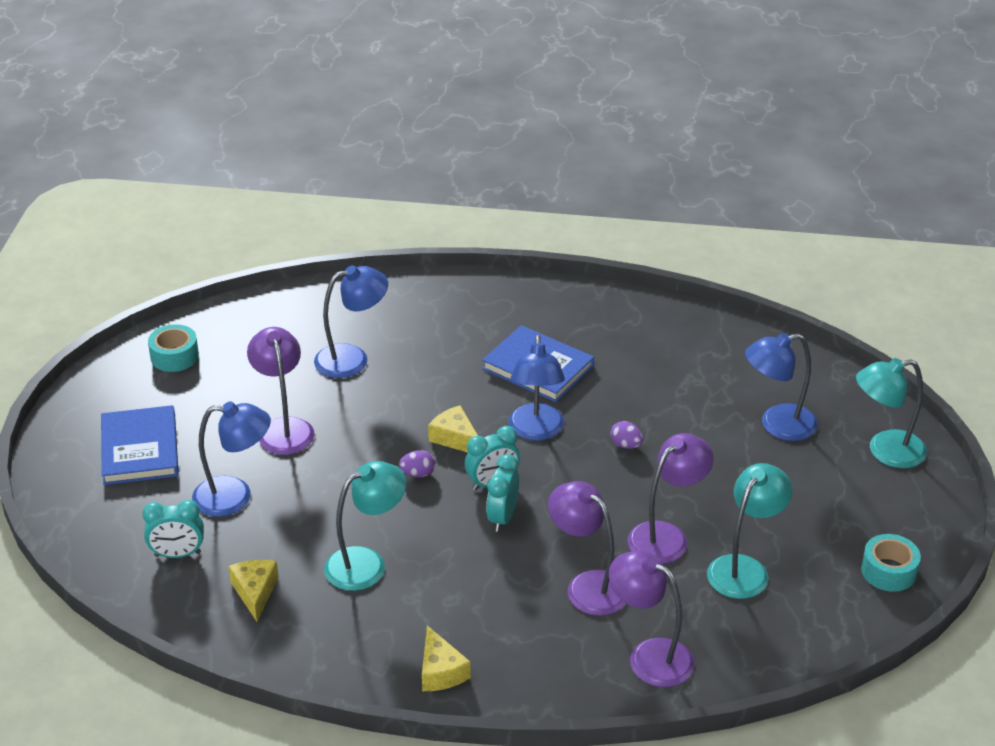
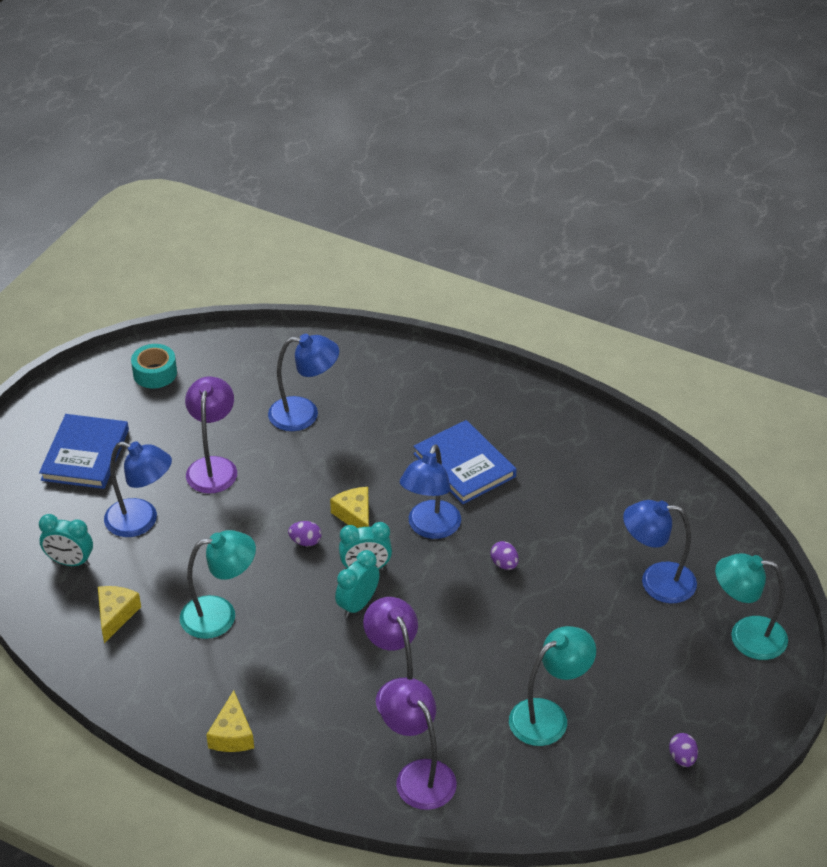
camera: 20 degrees right, 5 degrees up
purple lamp [627,433,714,564] -> none
turquoise tape [861,534,921,592] -> purple egg [669,733,698,767]

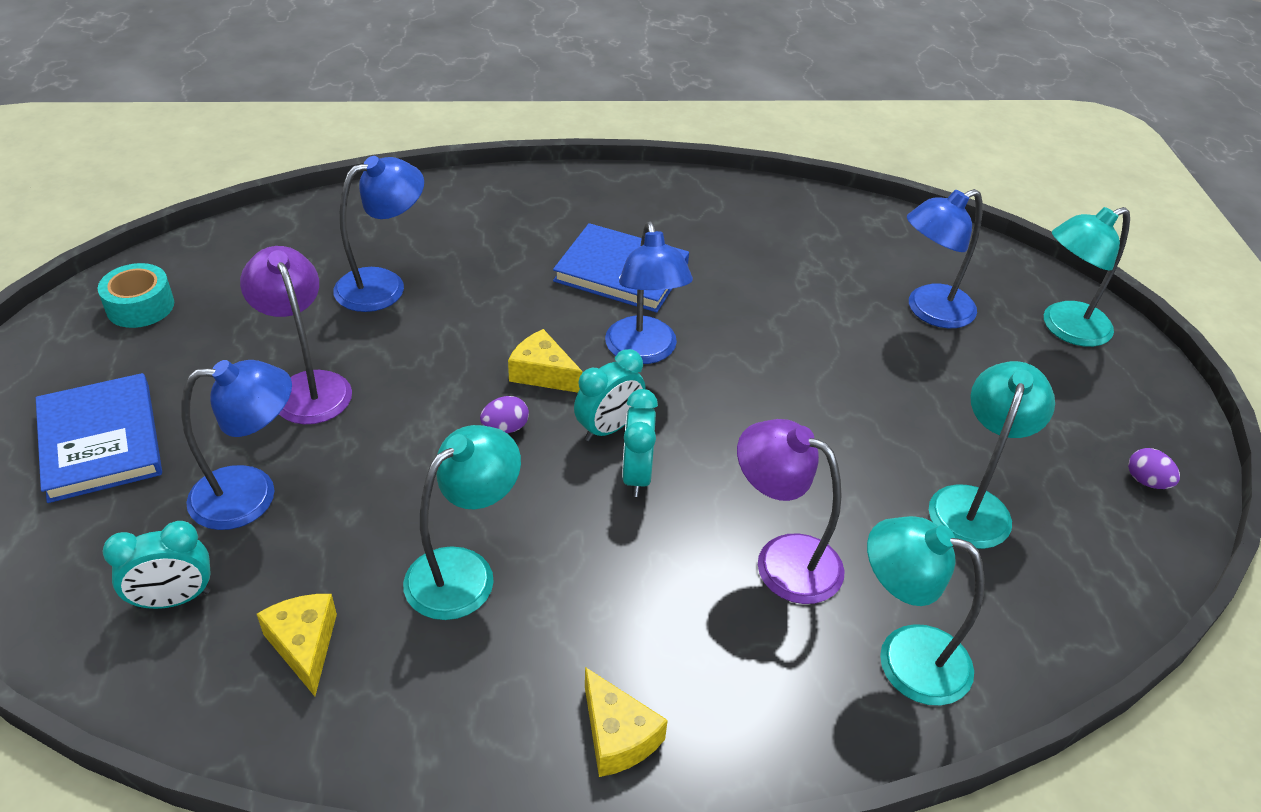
camera: 35 degrees left, 0 degrees up
purple lamp [380,679,457,810] -> turquoise lamp [867,516,985,706]
purple egg [491,541,519,570] -> none

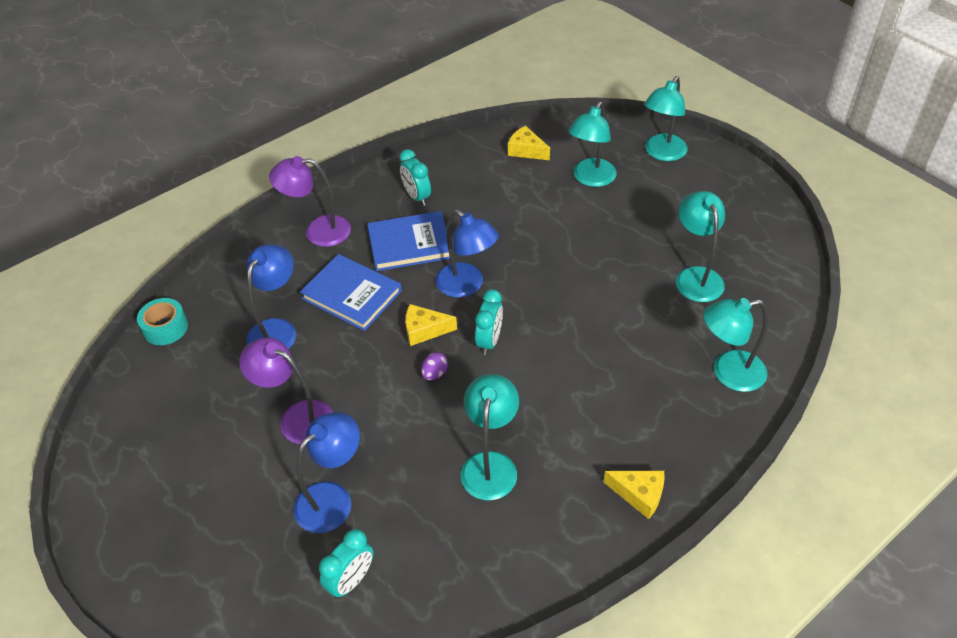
camera: 30 degrees left, 5 degrees up
blue book [36,373,162,503] -> blue book moved to [300,254,402,331]
turquoise tape [98,263,174,328] -> turquoise tape moved to [137,298,188,345]
yellow cheese [257,594,337,696] -> yellow cheese moved to [508,126,550,160]
turquoise clock [622,389,658,497] -> turquoise clock moved to [399,149,431,206]
purple lamp [737,419,845,604] -> purple lamp moved to [269,156,351,247]
blue lamp [907,189,983,328] -> turquoise lamp [568,101,616,187]
purple egg [1128,448,1180,489] -> none

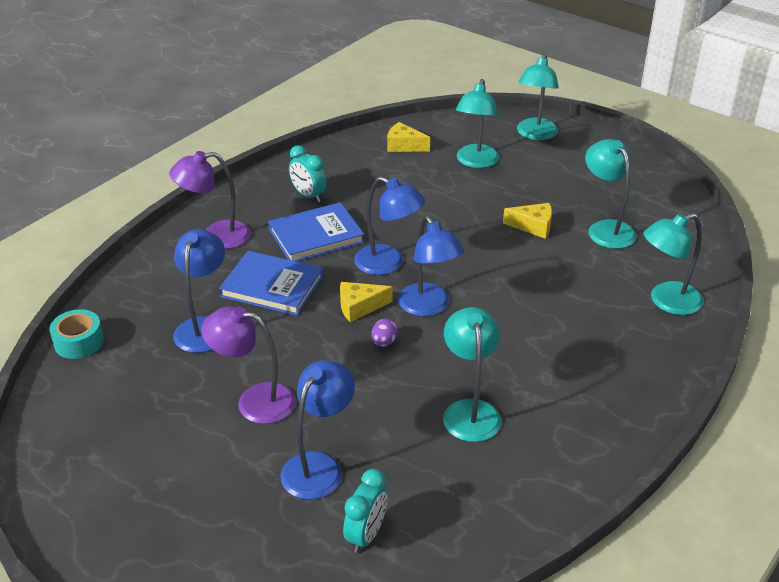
camera: 15 degrees left, 10 degrees down
turquoise clock [475,289,503,355] -> blue lamp [398,216,464,317]
yellow cheese [604,471,665,519] -> yellow cheese moved to [503,203,552,239]

